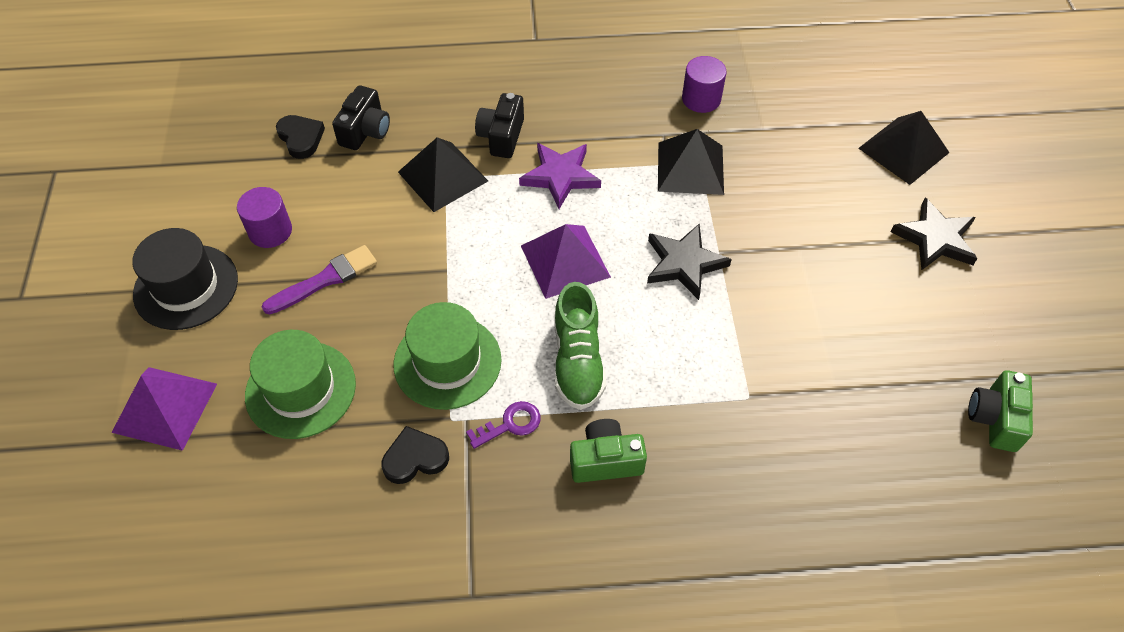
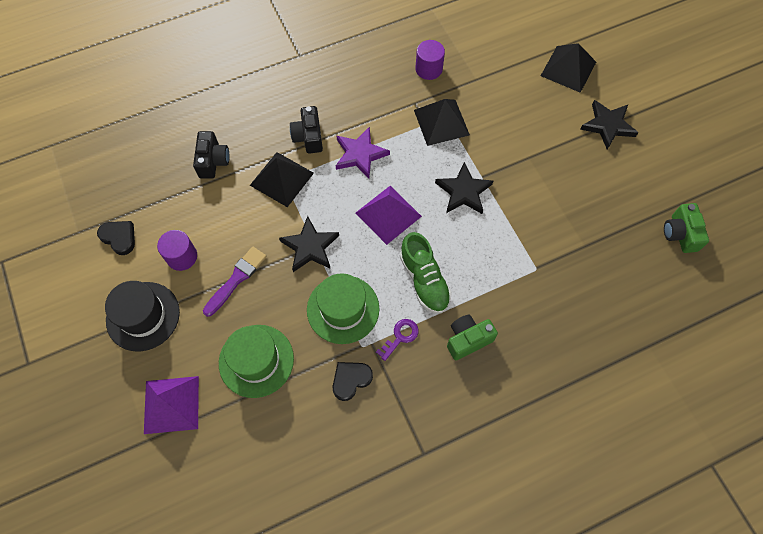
camera: 20 degrees left, 10 degrees up
black heart [276,115,325,159] -> black heart moved to [97,221,135,255]
none -> black star [279,216,339,272]

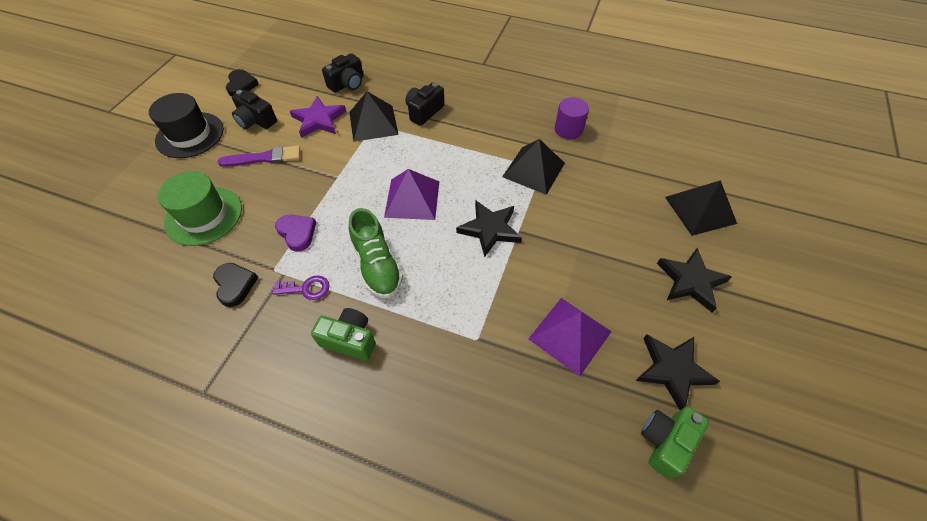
camera: 45 degrees right, 10 degrees down
purple pyramid [144,376,199,434] -> purple pyramid moved to [528,298,612,376]
purple cylinder [157,230,197,271] -> black camera [232,89,277,129]
black star [279,216,339,272] -> black star moved to [635,334,720,410]
green hat [307,273,379,344] -> purple heart [275,215,316,252]
black heart [333,362,373,401] -> black heart turned 60 degrees clockwise [213,263,258,307]
purple star [336,127,390,178] -> purple star moved to [290,96,346,138]
green shoe [400,232,452,314] -> green shoe turned 45 degrees counterclockwise [349,208,403,298]

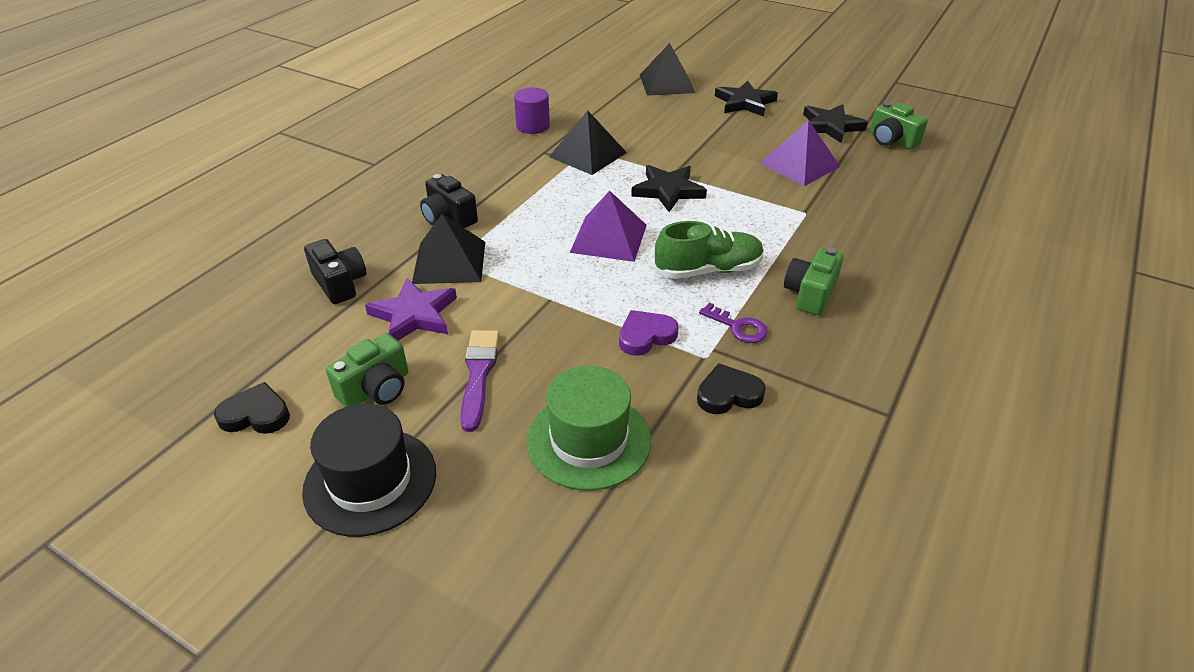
camera: 80 degrees left, 15 degrees down
black camera [232,89,277,129] -> green camera [326,333,408,407]
purple key [272,276,329,300] -> purple key turned 120 degrees clockwise [699,303,768,343]

